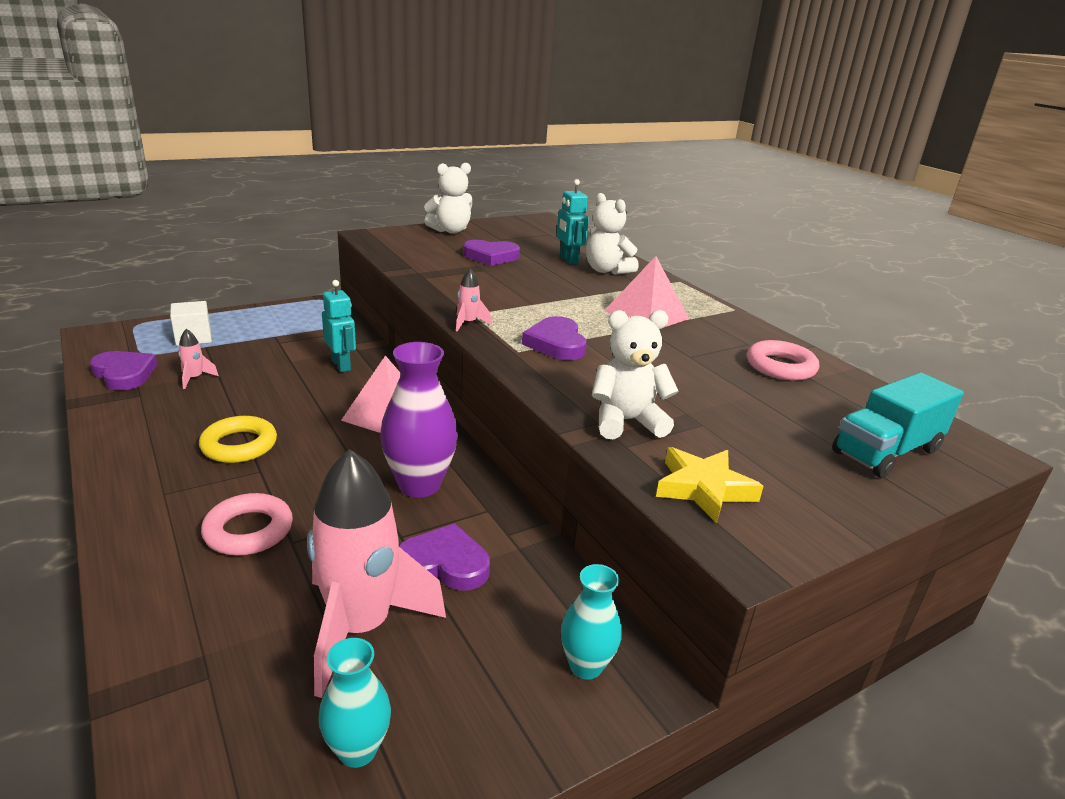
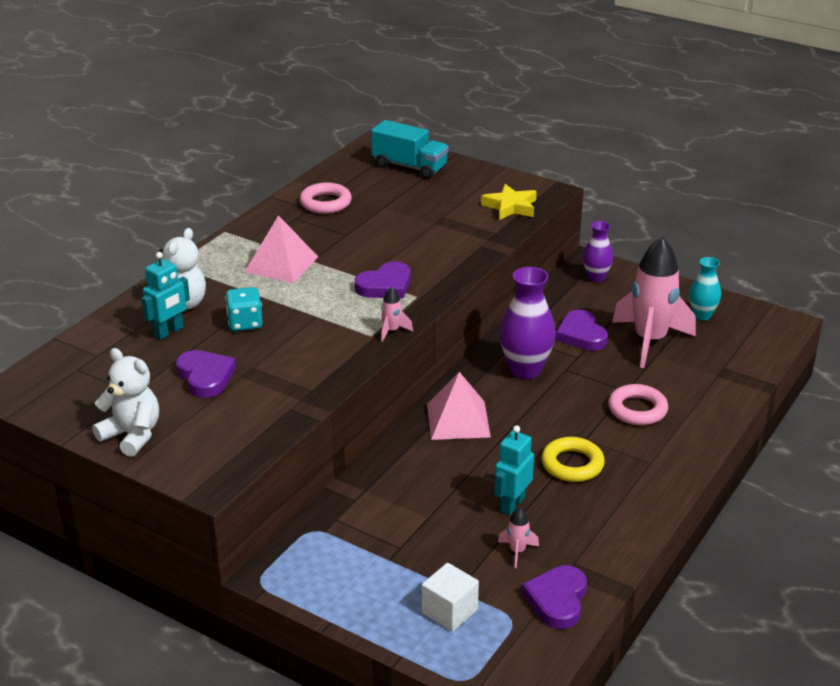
camera: 115 degrees left, 5 degrees up
turquoise robot [322,280,356,372] -> turquoise robot moved to [494,425,534,515]
turquoise vase [561,564,622,680] -> purple vase [583,221,613,282]
white teddy bear [592,310,679,440] -> none
none -> turquoise dice [225,287,263,331]

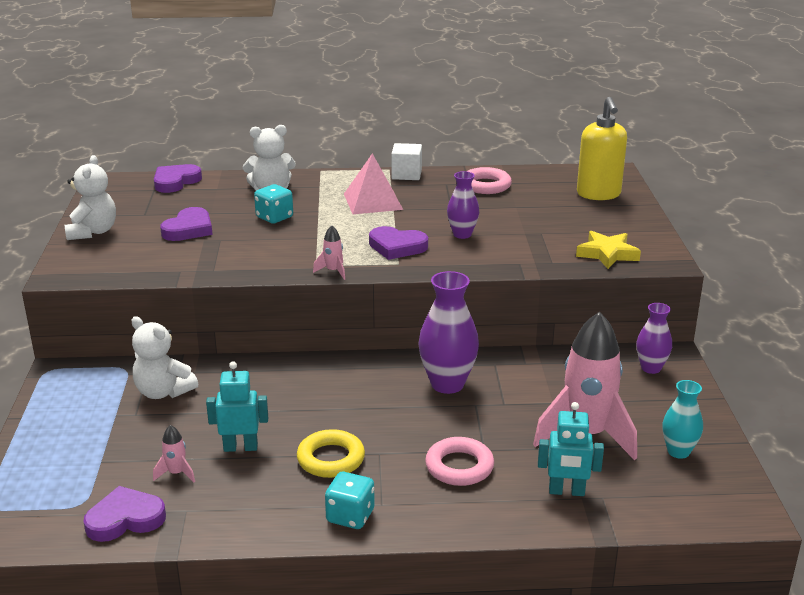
camera: 55 degrees right, 5 degrees down
turquoise robot [142,252,190,340] -> turquoise robot moved to [538,402,604,496]
turquoise truck [371,120,449,179] -> yellow soap dispenser [577,97,627,200]
white cube [422,563,479,632] -> white cube moved to [391,143,422,180]
pink pyramid [427,372,491,440] -> none
purple heart [556,310,608,351] -> purple heart moved to [154,164,202,193]
none -> white teddy bear [131,316,198,399]
none -> turquoise dice [325,472,375,529]
none -> purple vase [447,171,479,239]

